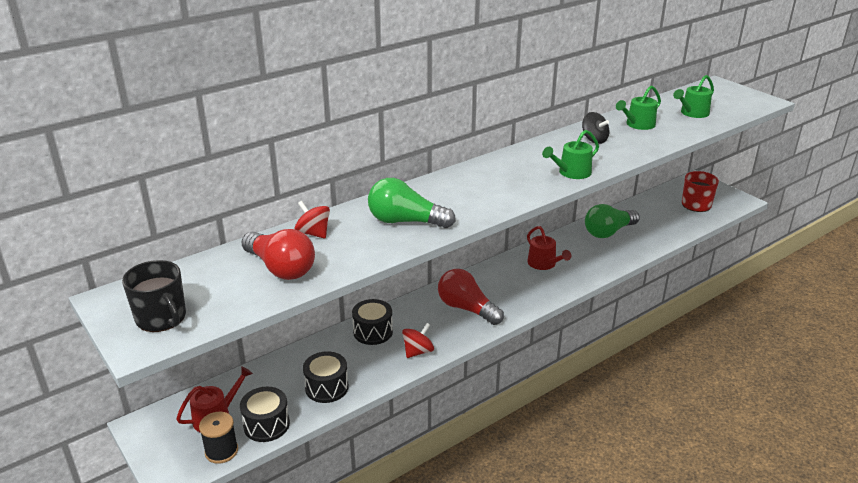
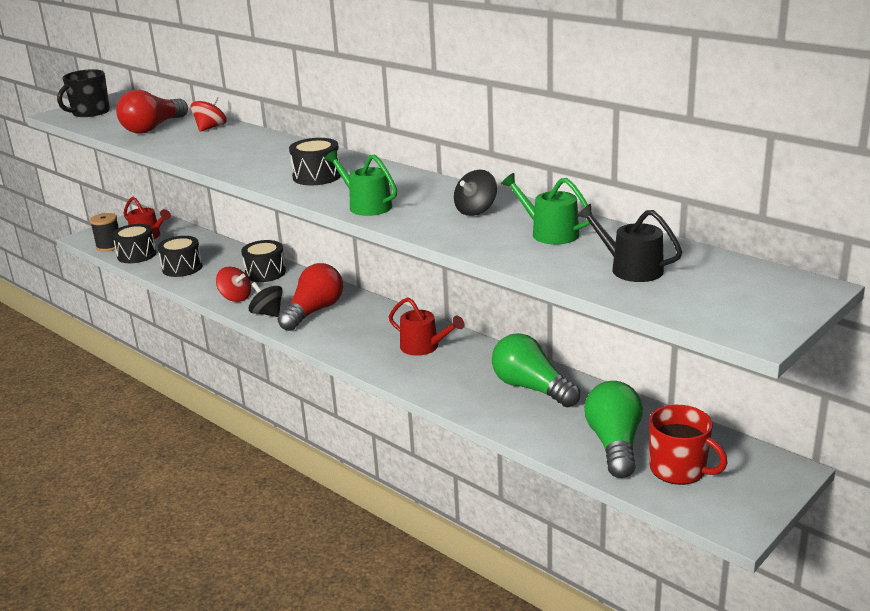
camera: 80 degrees right, 5 degrees down
green light bulb [368,178,456,228] -> green light bulb moved to [584,381,643,478]
red watering can [527,226,571,270] -> red watering can turned 105 degrees counterclockwise [389,297,465,356]
green watering can [673,75,714,118] -> black watering can [577,204,682,282]
none -> black spinning top [249,282,283,317]
none -> black drum [289,138,341,185]

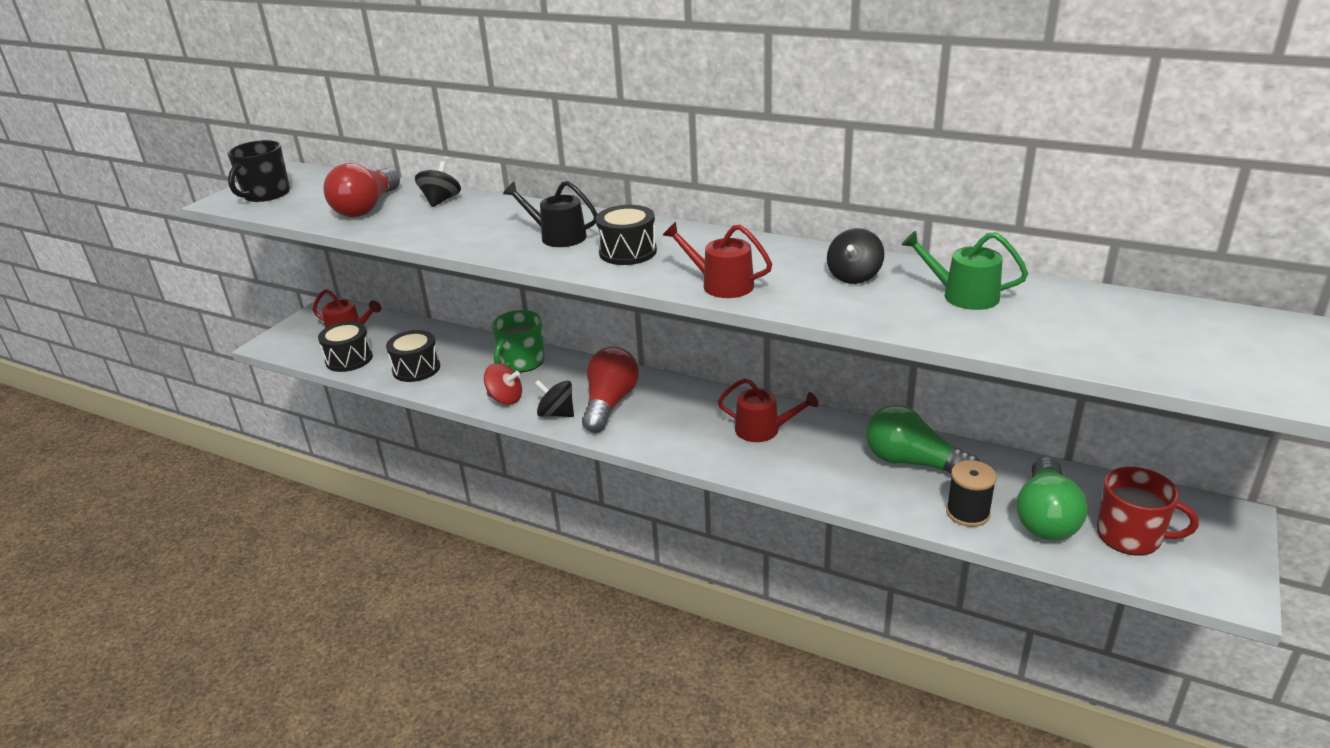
camera: 15 degrees left, 5 degrees up
black spool [90,213,118,252] -> black spool moved to [946,460,997,527]
red spinning top [191,96,227,132] -> black spinning top [415,161,461,207]
black drum [241,240,286,282] -> green mug [492,310,545,373]
green watering can [324,150,397,216] -> red watering can [663,222,772,298]
black watering can [577,204,682,282] -> black watering can moved to [503,181,597,247]
green light bulb [584,381,643,478] -> green light bulb turned 150 degrees counterclockwise [1016,457,1087,541]

